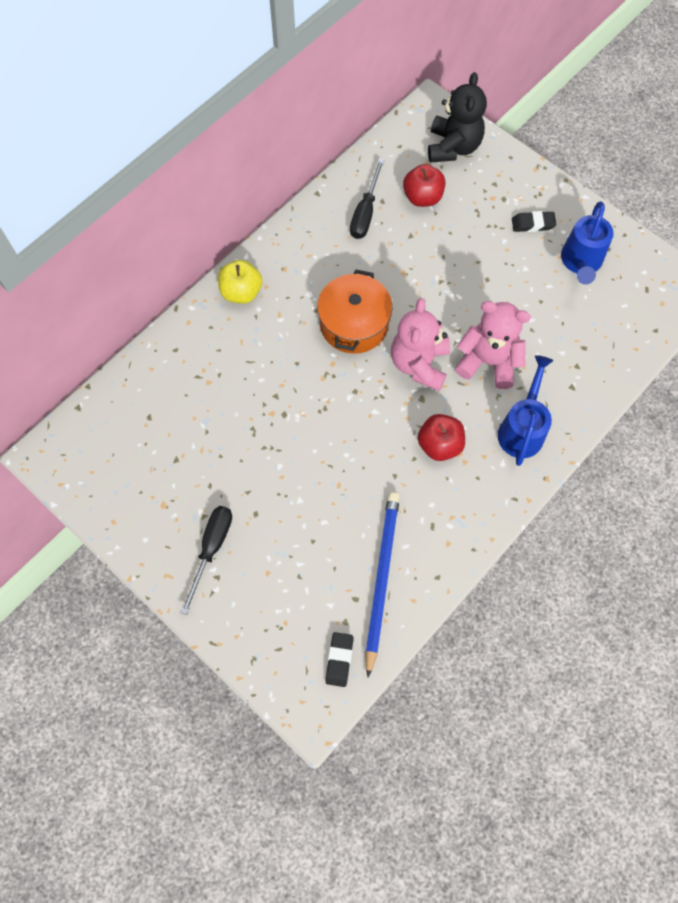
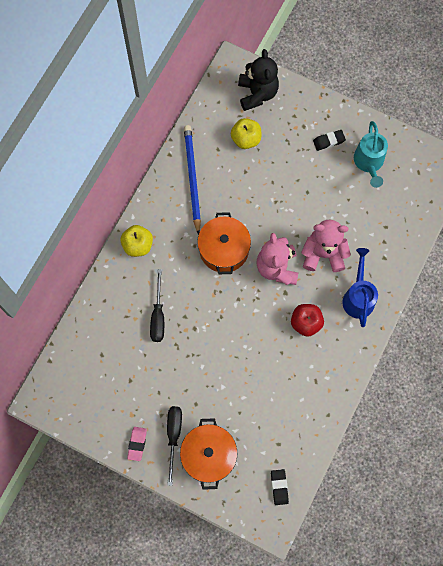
camera: 15 degrees left, 5 degrees up
black screwdriver [350,159,384,239] -> black screwdriver moved to [150,269,164,342]
blue pencil [365,492,400,678] -> blue pencil moved to [184,125,201,235]
red apple [403,164,446,207] -> yellow apple [231,118,261,149]
blue watering can [561,202,614,284] -> turquoise watering can [354,121,388,188]
none -> pink eraser [127,427,147,461]
none -> orange pot [180,418,237,490]

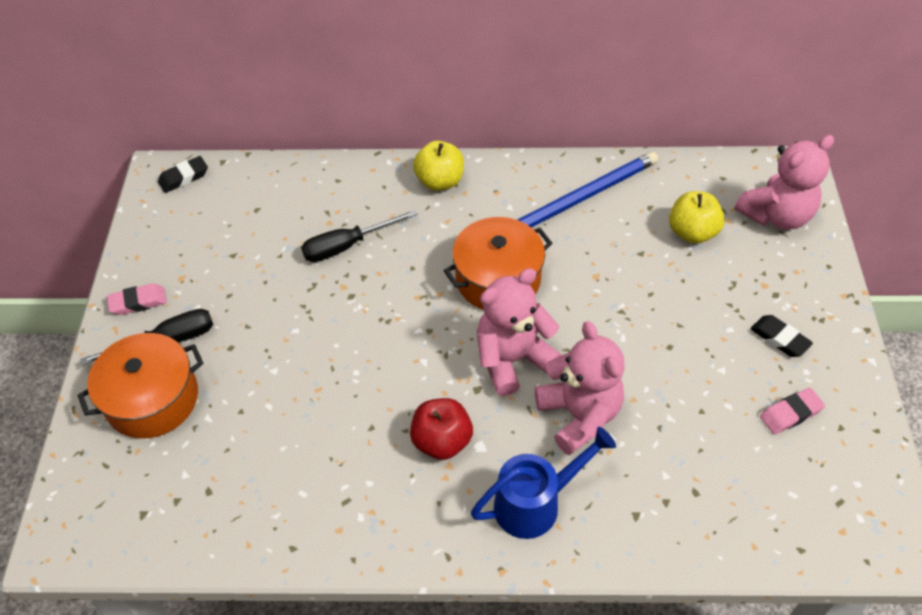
camera: 65 degrees right, 20 degrees down
black teddy bear [238,49,279,111] -> pink teddy bear [735,135,834,230]
black eraser [271,469,289,505] -> black eraser moved to [158,156,208,193]
turquoise watering can [354,121,388,188] -> pink eraser [760,388,825,434]

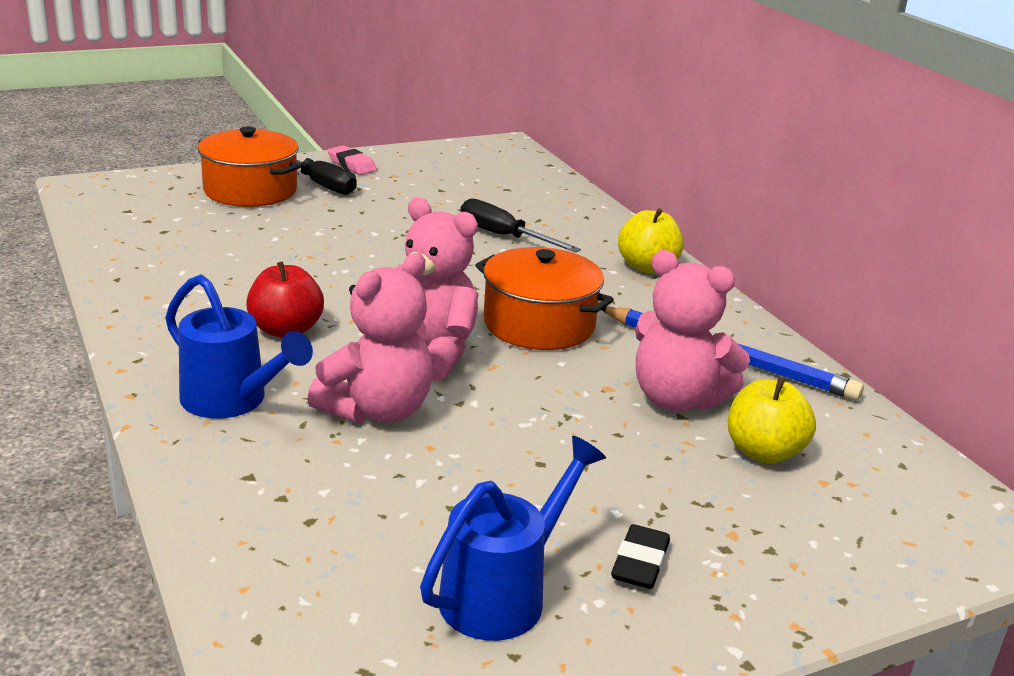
camera: 60 degrees right, 25 degrees down
black eraser [158,156,208,193] -> none
pink teddy bear [735,135,834,230] -> pink teddy bear moved to [635,250,750,411]
pink eraser [760,388,825,434] -> blue watering can [420,436,606,641]

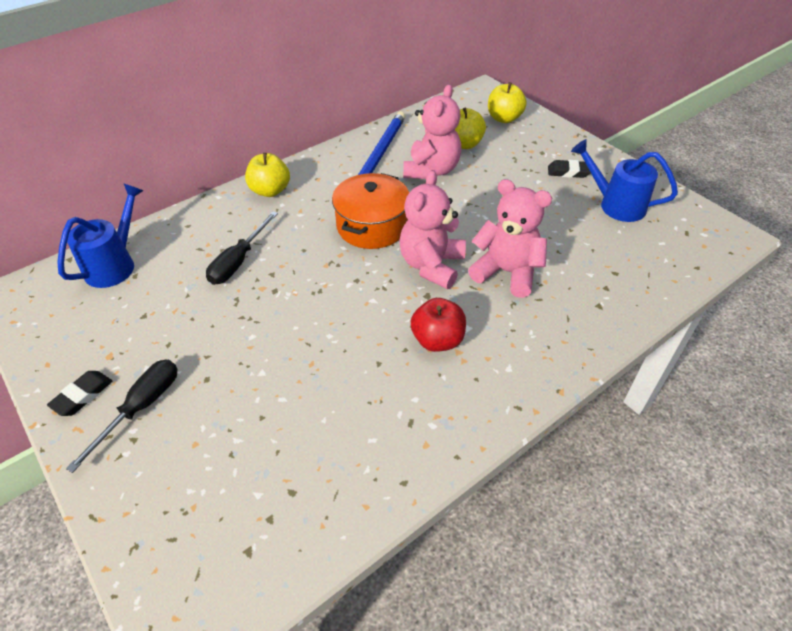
camera: 100 degrees left, 20 degrees up
blue watering can [165,274,313,419] -> blue watering can moved to [57,183,144,288]
orange pot [198,126,301,207] -> none
pink eraser [327,145,377,175] -> black eraser [47,371,112,416]
none -> yellow apple [488,82,527,123]

